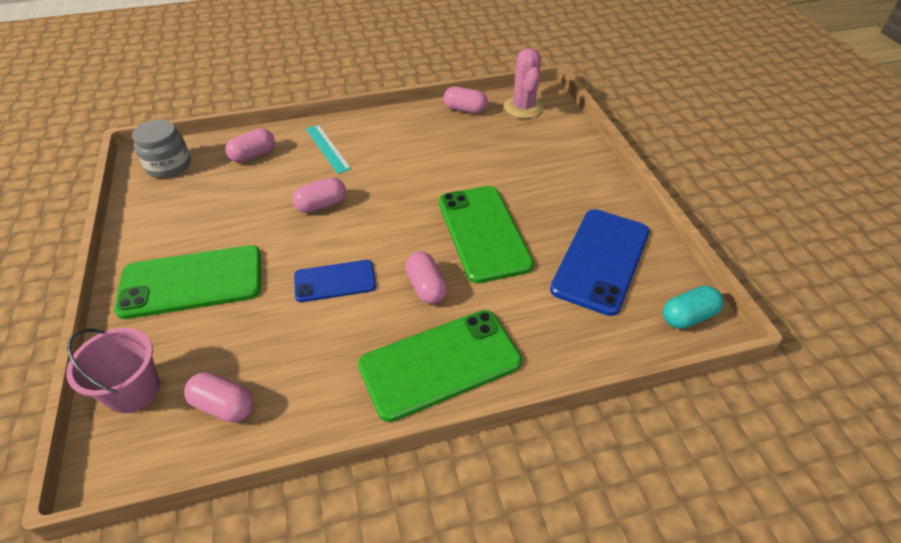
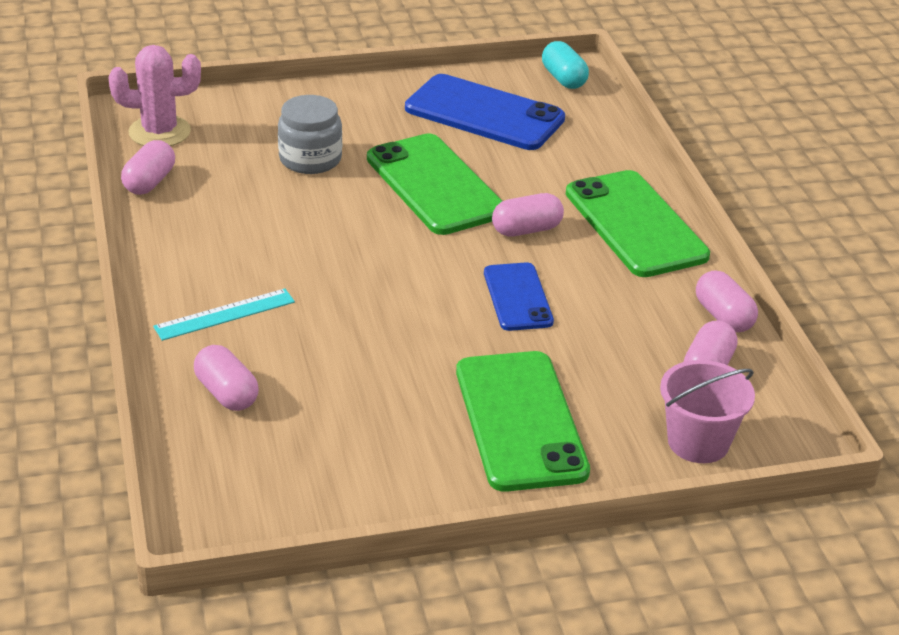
camera: 90 degrees left, 10 degrees down
grey jar [132,119,191,178] -> grey jar moved to [278,95,342,174]
pink capsule [292,177,346,213] -> pink capsule moved to [696,270,758,332]
green phone [439,186,534,283] -> green phone turned 75 degrees clockwise [367,133,502,235]

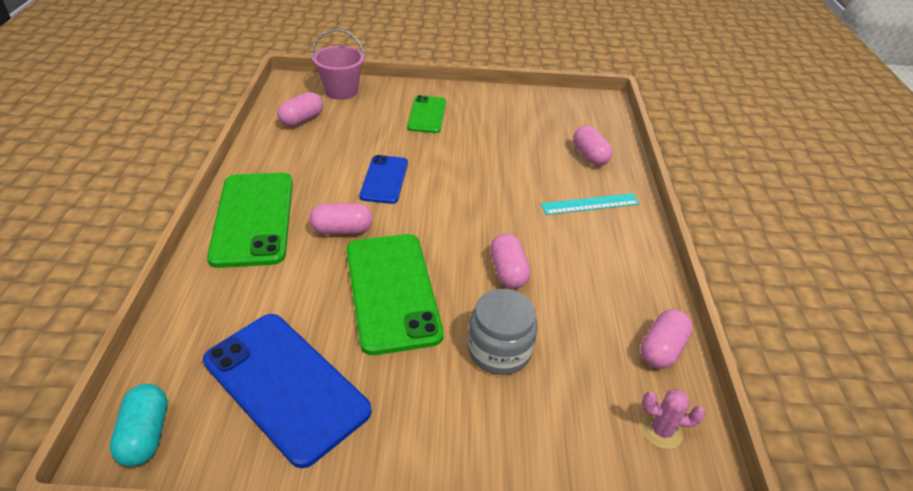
camera: 165 degrees left, 5 degrees up
pink cactus [108,45,201,146] -> pink cactus [641,389,706,449], size x0.57
green phone [456,351,590,492] -> green phone [407,95,446,133], size x0.58
pink capsule [696,270,758,332] -> pink capsule moved to [490,233,531,289]

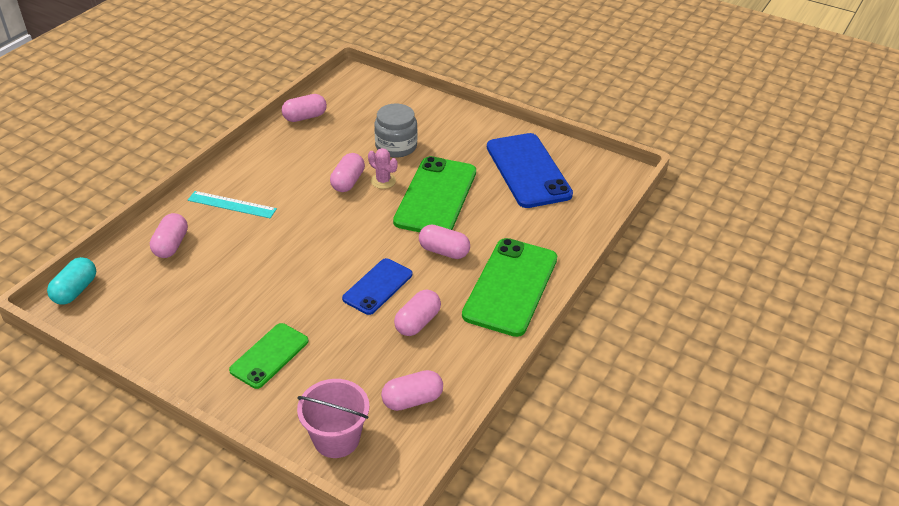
camera: 150 degrees left, 0 degrees up
turquoise capsule [110,384,168,467] -> turquoise capsule moved to [47,257,96,305]
pink cactus [641,389,706,449] -> pink cactus moved to [368,148,398,189]
none -> pink capsule [394,290,441,336]

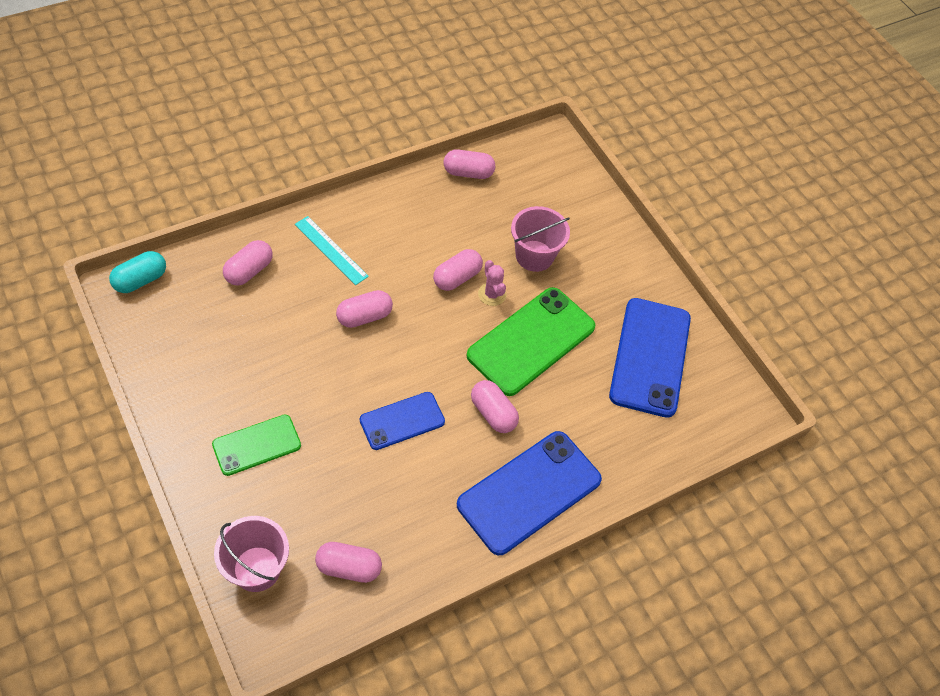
camera: 25 degrees right, 15 degrees up
grey jar [374,104,418,158] -> pink bucket [511,206,570,272]
pink capsule [394,290,441,336] -> pink capsule moved to [336,290,393,328]
green phone [462,238,557,337] -> blue phone [457,431,602,555]

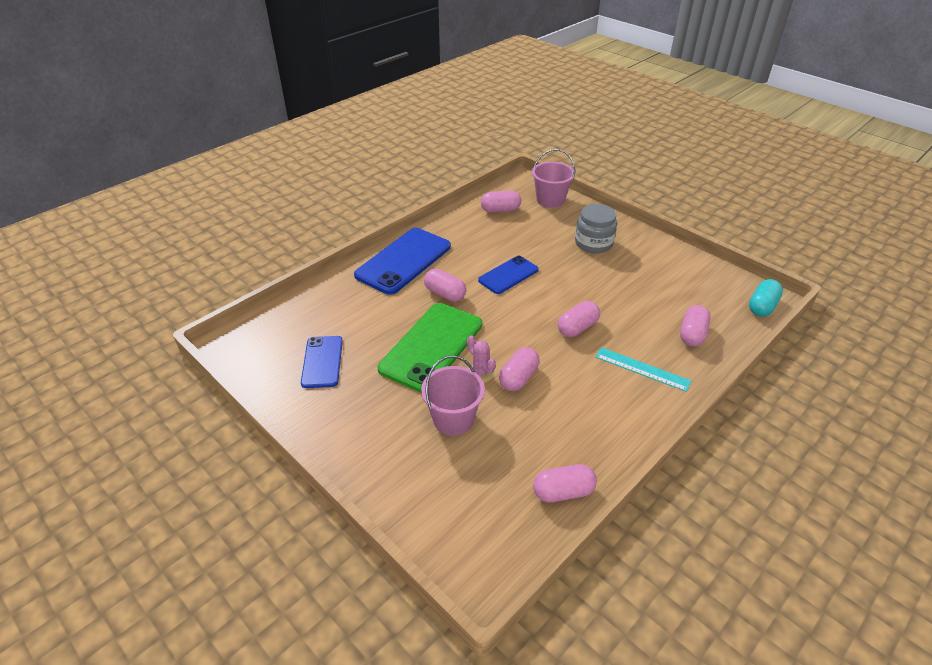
camera: 170 degrees right, 15 degrees down
green phone [212,415,301,476] -> grey jar [575,204,617,253]
blue phone [609,298,691,418] -> blue phone [301,336,343,388], size x0.58

